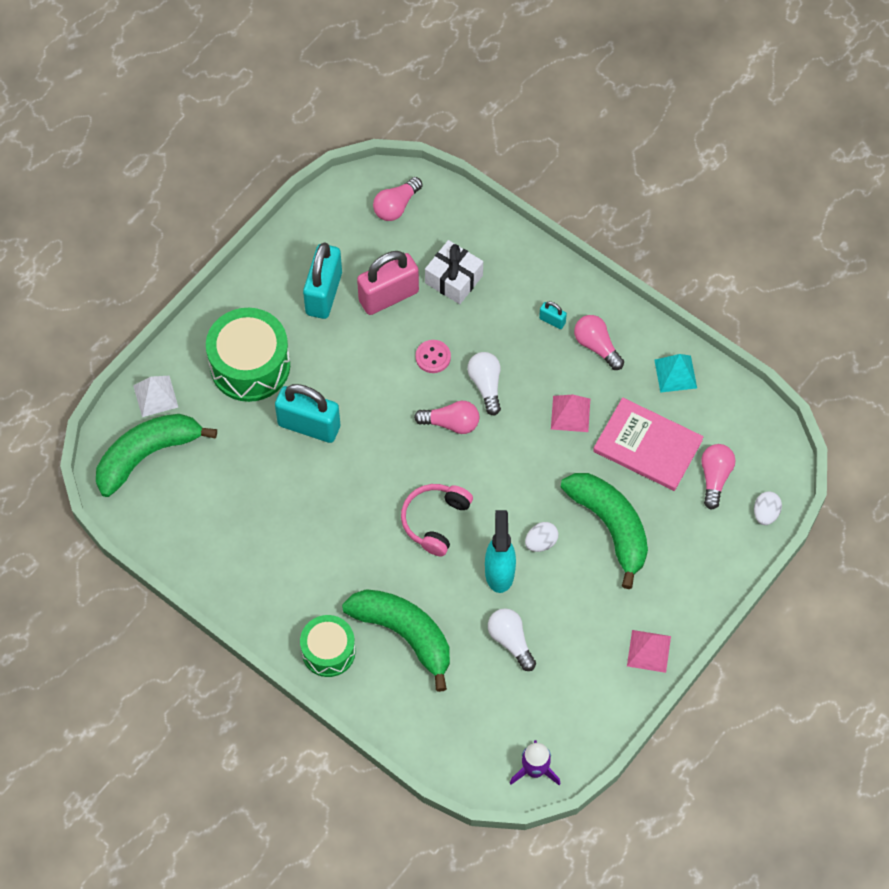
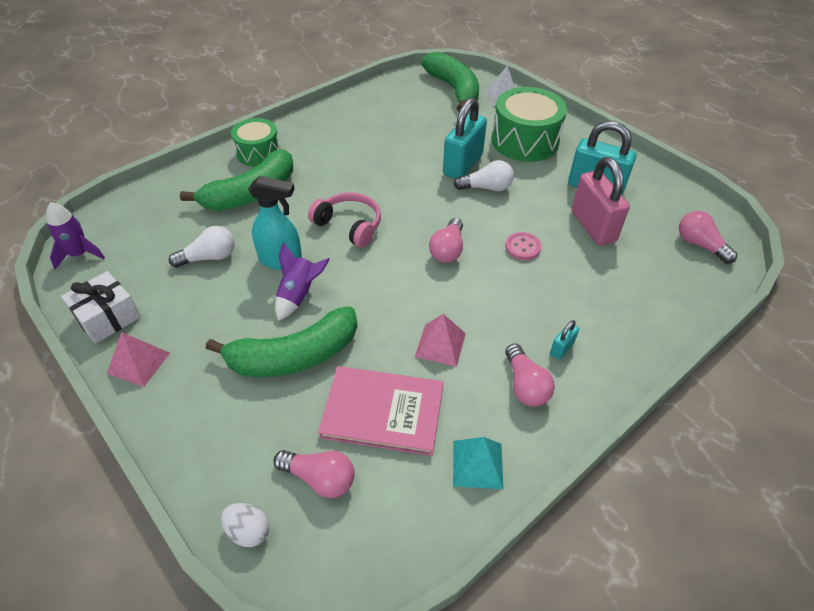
camera: 100 degrees right, 15 degrees down
white gift [425,240,483,304] -> white gift moved to [61,271,141,344]
white light bulb [467,352,501,416] -> white light bulb moved to [454,160,514,191]
white egg [525,522,559,552] -> purple rocket [275,242,330,321]
pink light bulb [574,315,624,370] -> pink light bulb turned 105 degrees clockwise [505,344,555,407]
pink book [593,398,704,491] -> pink book turned 60 degrees clockwise [318,366,443,456]

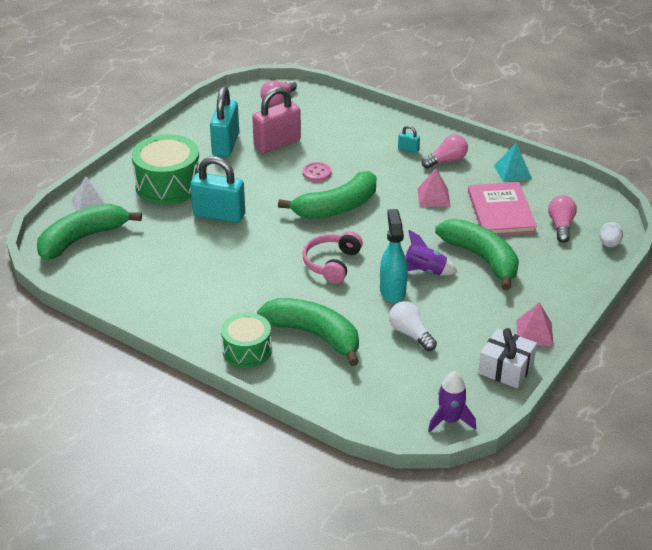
camera: 105 degrees left, 10 degrees down
pink light bulb [429,218,463,263] -> green banana [278,171,377,219]
white light bulb [454,160,514,191] -> none

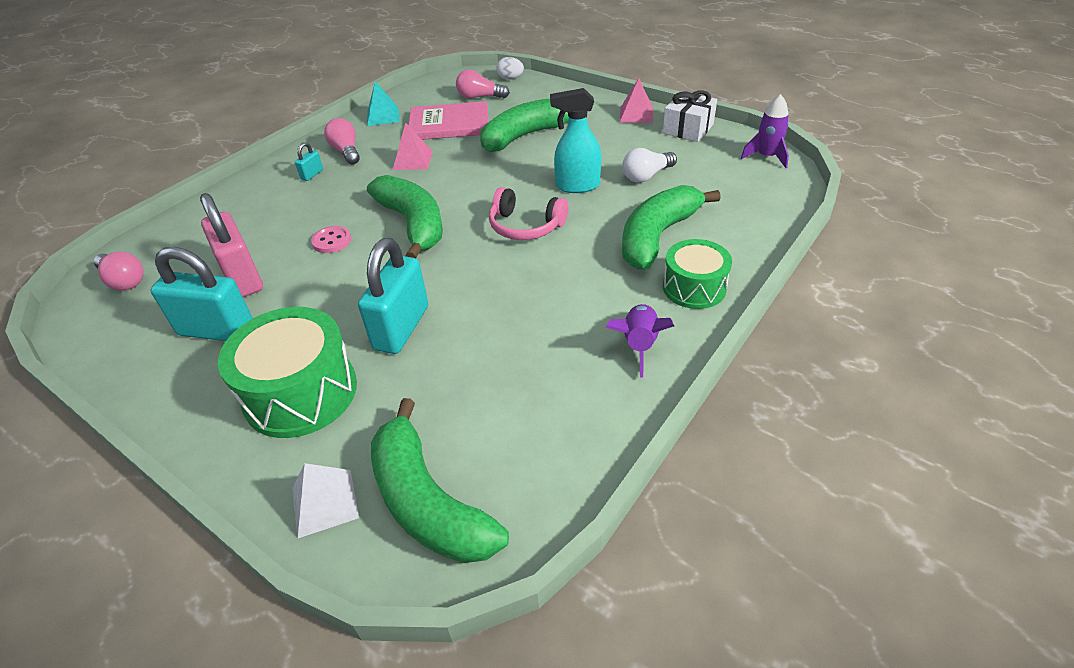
camera: 85 degrees left, 5 degrees up
purple rocket [405,230,457,275] -> purple rocket moved to [605,304,674,378]

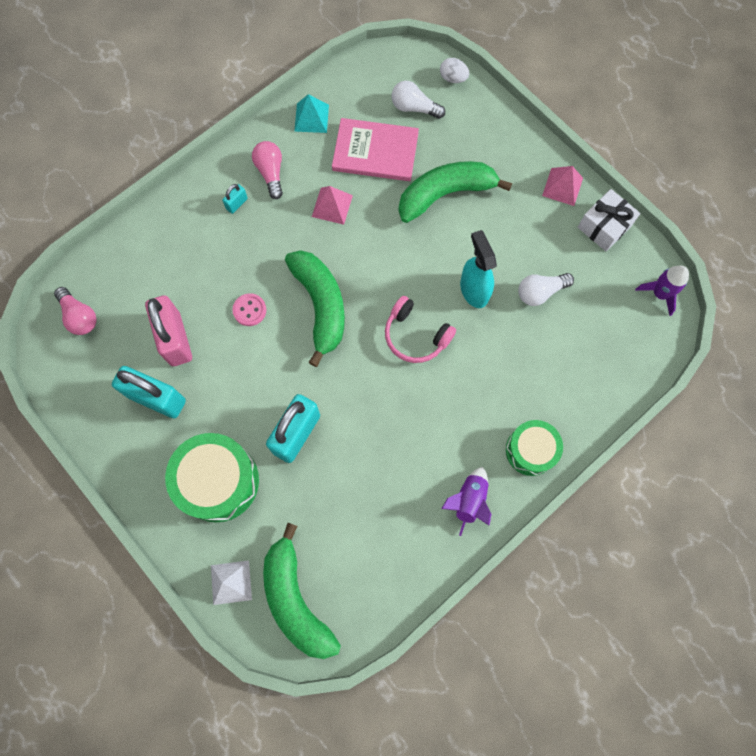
camera: 10 degrees right, 30 degrees up
pink light bulb [456,69,510,99] -> white light bulb [392,81,445,119]
turquoise spray bottle [550,88,601,193] -> turquoise spray bottle turned 60 degrees clockwise [460,230,497,308]
green banana [622,185,721,270] -> none

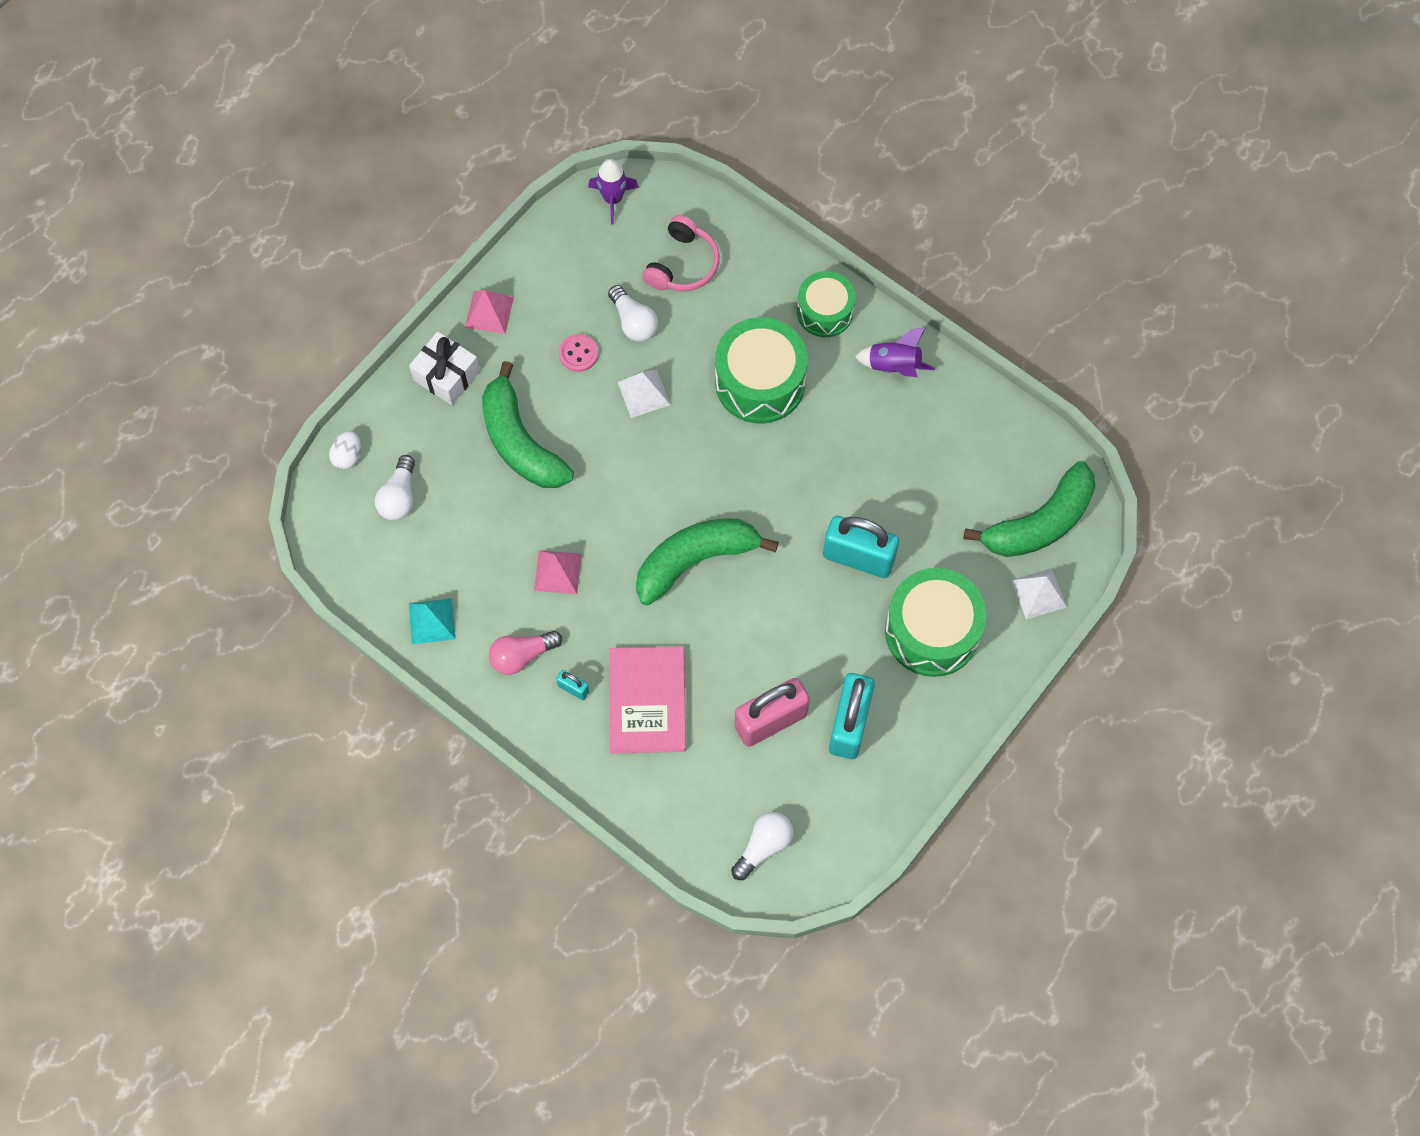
camera: 100 degrees left, 5 degrees down
pink light bulb [54,287,97,335] -> white light bulb [731,812,793,880]
pink button [232,293,267,326] -> pink button moved to [559,334,599,372]
pink book [332,118,419,181] -> pink book moved to [609,646,686,753]
pink headphones [385,296,456,363] -> pink headphones moved to [642,215,720,291]
turquoise spray bottle [460,230,497,308] -> white pyramid [617,369,671,418]
white gift [578,189,641,251] -> white gift moved to [409,331,480,405]
none -> green drum [715,317,808,424]

